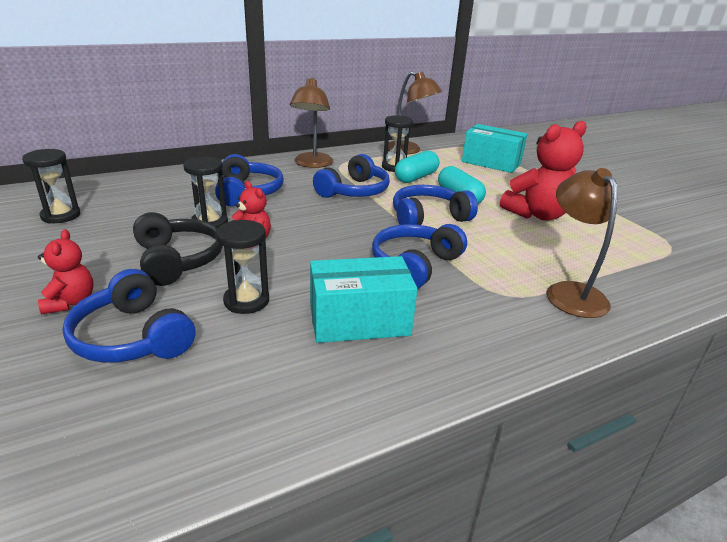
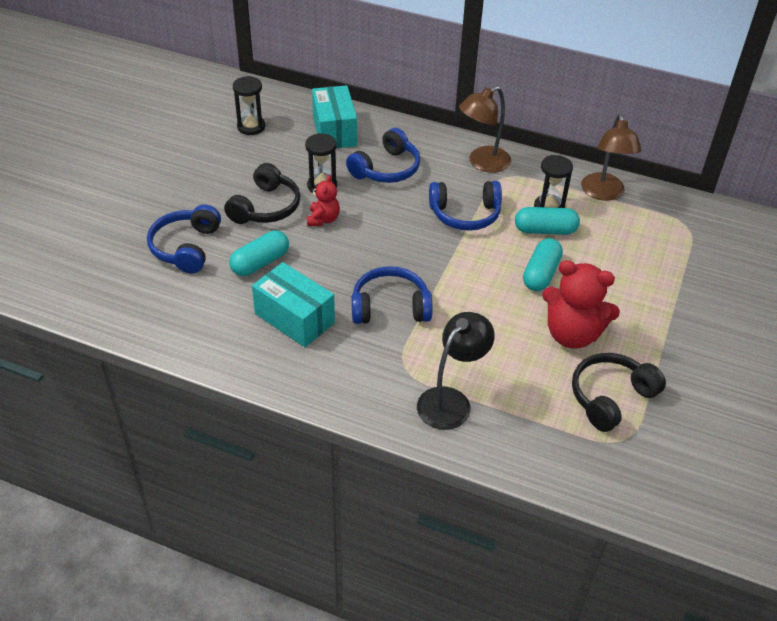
camera: 50 degrees right, 15 degrees up
red teddy bear [38,229,94,314] -> none
black hourglass [216,220,269,314] -> turquoise capsule [229,230,289,276]
blue headphones [393,185,478,225] -> none
turquoise box [462,124,527,173] -> turquoise box moved to [312,85,357,148]
brown lamp [547,168,618,318] -> black lamp [417,312,495,430]
none -> black headphones [572,353,666,432]

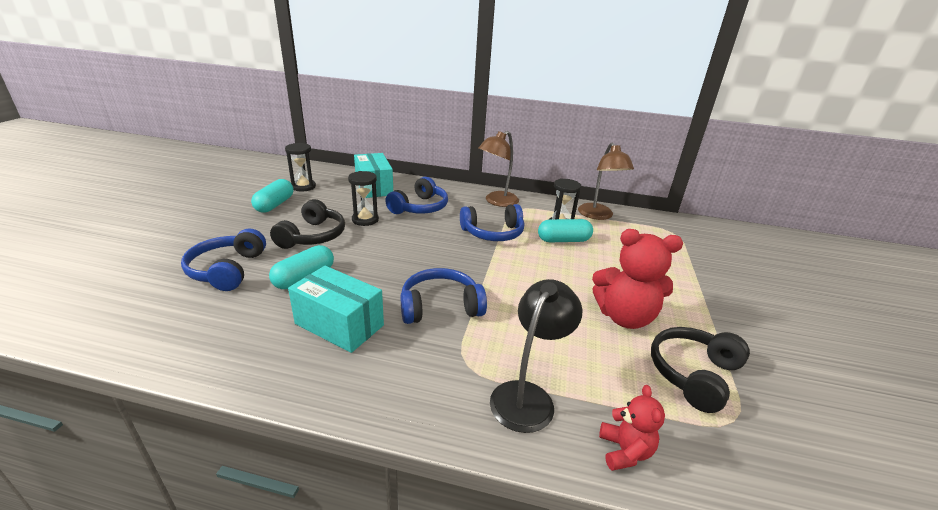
camera: 10 degrees left, 15 degrees down
red teddy bear [307,175,340,226] -> red teddy bear moved to [599,385,665,471]
turquoise capsule [523,238,563,291] -> turquoise capsule moved to [251,179,293,213]

